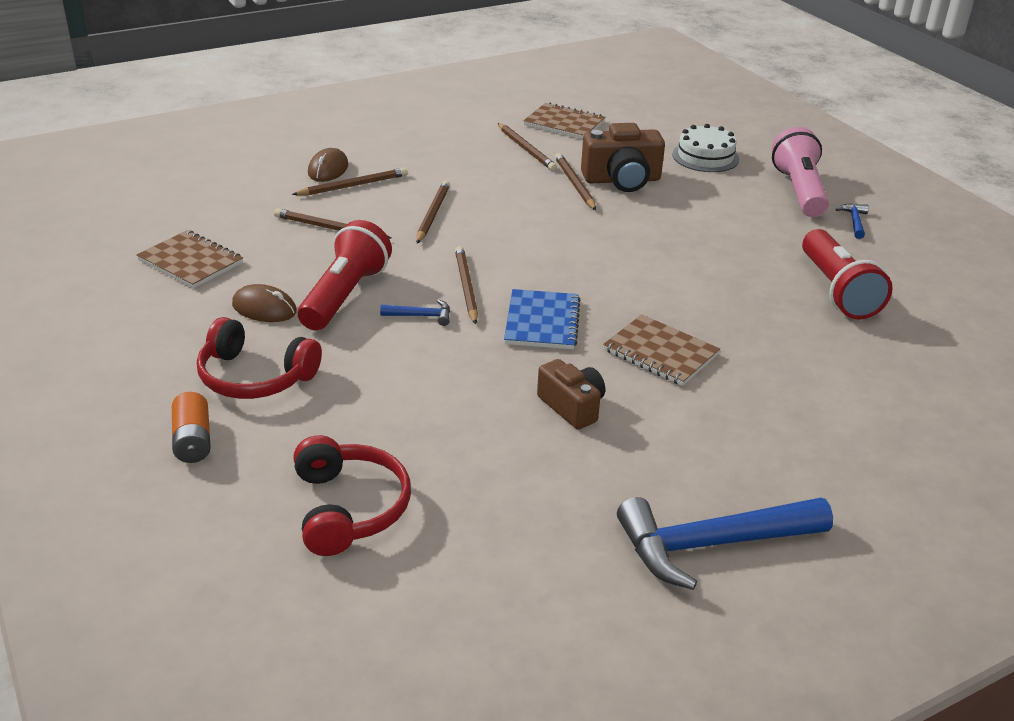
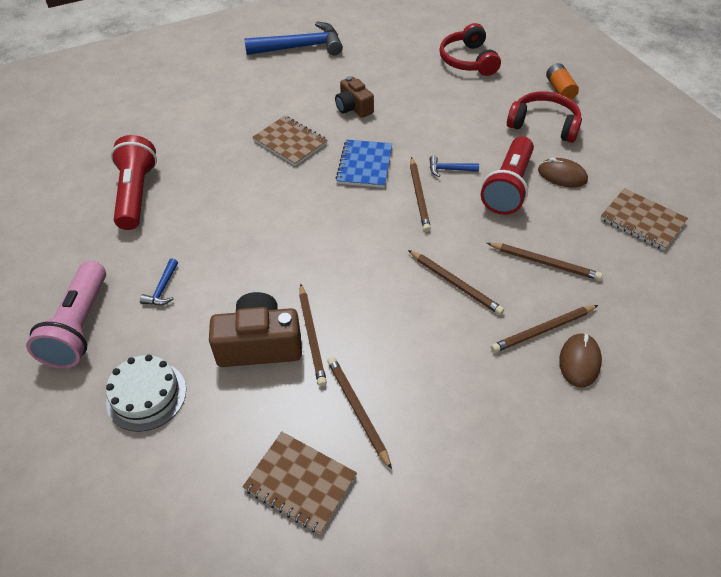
camera: 175 degrees left, 15 degrees up
brown pencil [416,181,450,244] -> brown pencil turned 60 degrees counterclockwise [408,250,504,315]
blue hammer [836,203,869,239] -> blue hammer moved to [140,258,178,305]

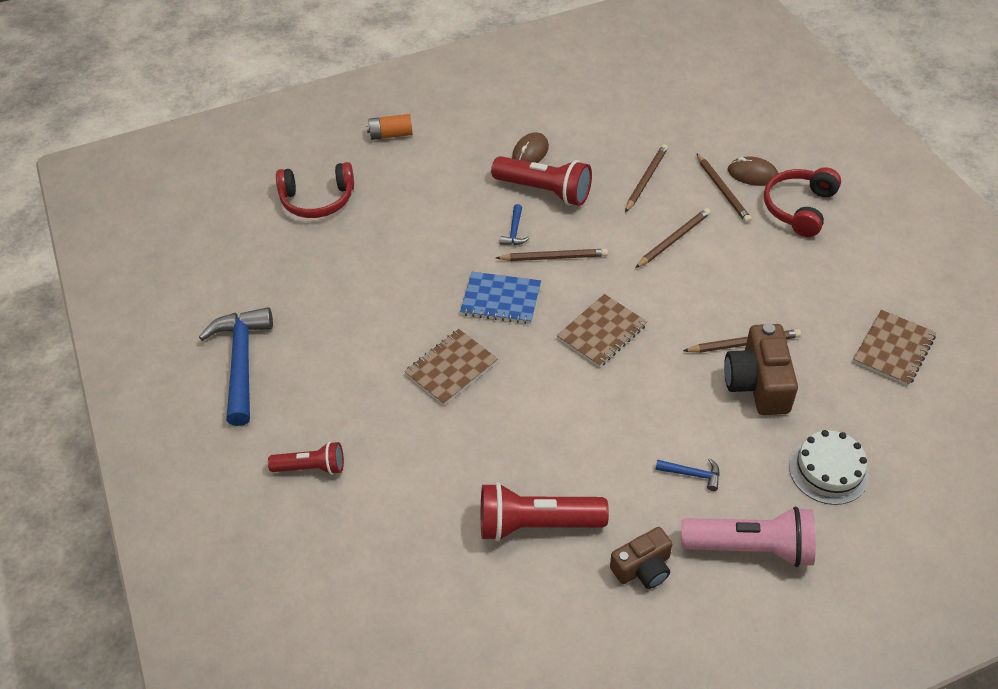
camera: 85 degrees left, 0 degrees up
brown pencil [327,357,392,470] -> none
brown camera [335,76,374,118] -> brown camera moved to [610,527,672,589]
red headphones [507,91,582,143] -> red headphones moved to [764,167,841,237]
brown notebook [600,188,688,250] -> brown notebook moved to [557,294,647,368]
none -> red flashlight [268,442,344,475]

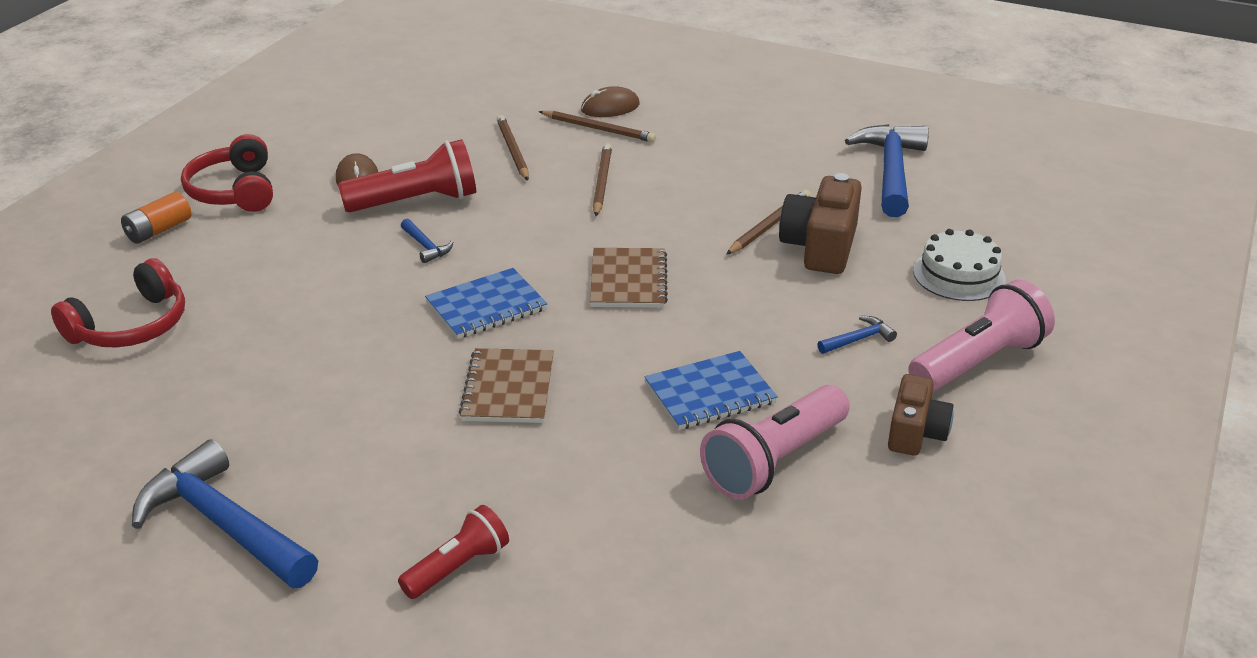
camera: 45 degrees left, 15 degrees down
red flashlight [481,483,609,541] -> pink flashlight [700,385,850,500]
brown pencil [496,249,608,261] -> none
brown camera [724,323,798,415] -> brown camera turned 60 degrees clockwise [779,173,862,274]
red headphones [764,167,841,237] -> red headphones moved to [181,134,273,212]
brown notebook [853,310,936,386] -> blue hammer [845,124,929,217]
none -> blue notebook [644,351,778,430]

